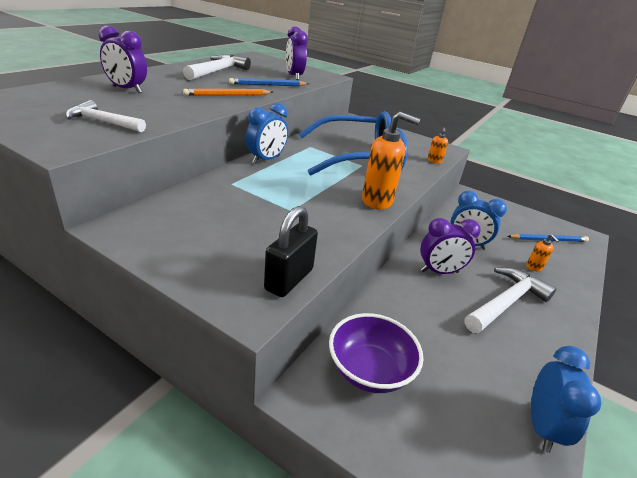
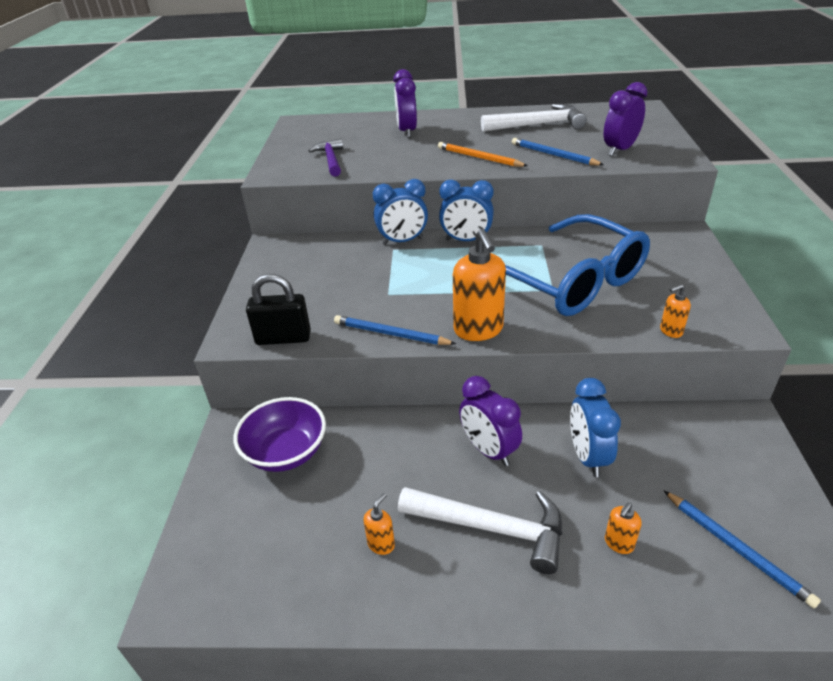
camera: 65 degrees right, 5 degrees up
white hammer [66,100,146,132] -> purple hammer [308,138,343,177]
blue clock [531,346,602,453] -> blue clock moved to [373,179,428,245]
none -> blue pencil [334,315,456,345]
none -> orange soap dispenser [363,493,395,555]

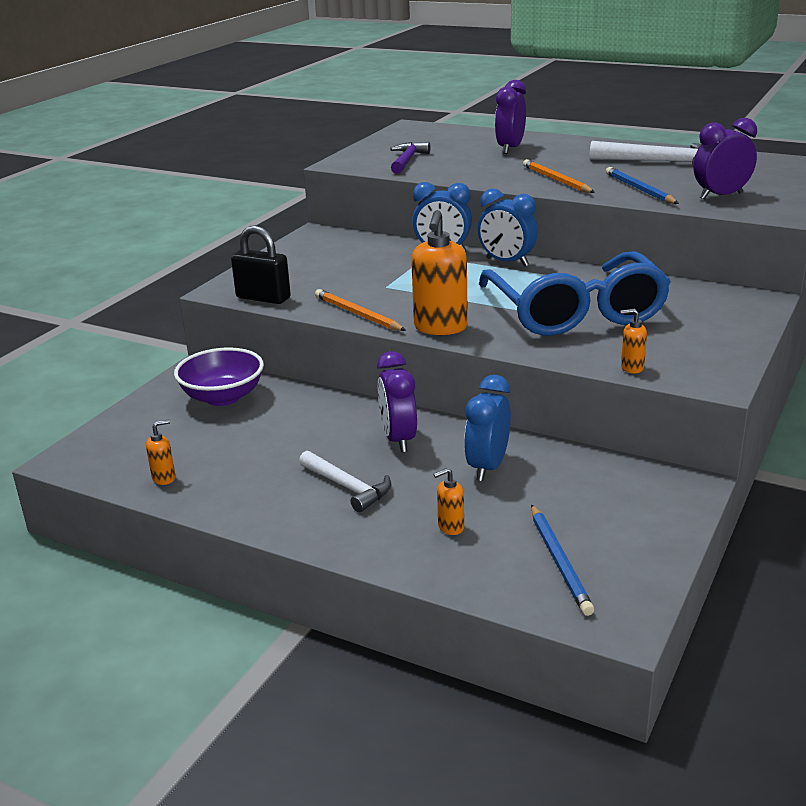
camera: 25 degrees right, 10 degrees down
blue pencil [334,315,456,345] -> orange pencil [315,289,406,331]
orange soap dispenser [363,493,395,555] -> orange soap dispenser moved to [146,420,176,485]
white hammer [398,487,563,574] -> white hammer [299,451,391,513], size x0.67

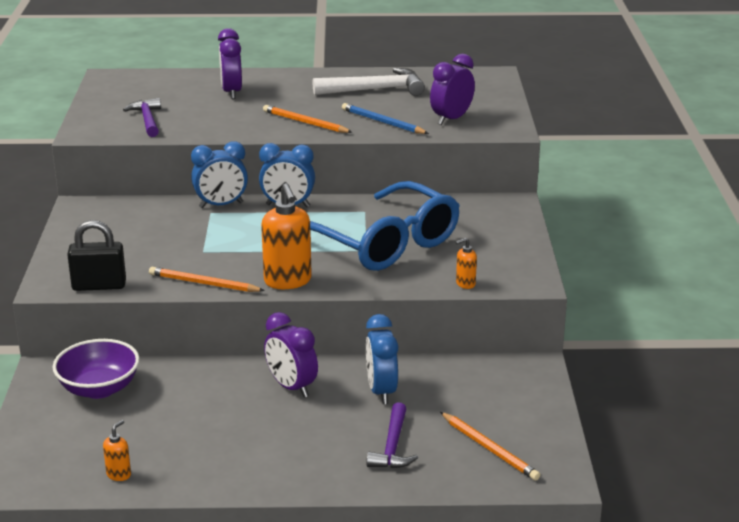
camera: 30 degrees left, 0 degrees up
white hammer [299,451,391,513] -> none
orange soap dispenser [433,468,464,535] -> purple hammer [366,402,418,468]
blue pencil [531,504,594,616] -> orange pencil [440,412,540,481]

